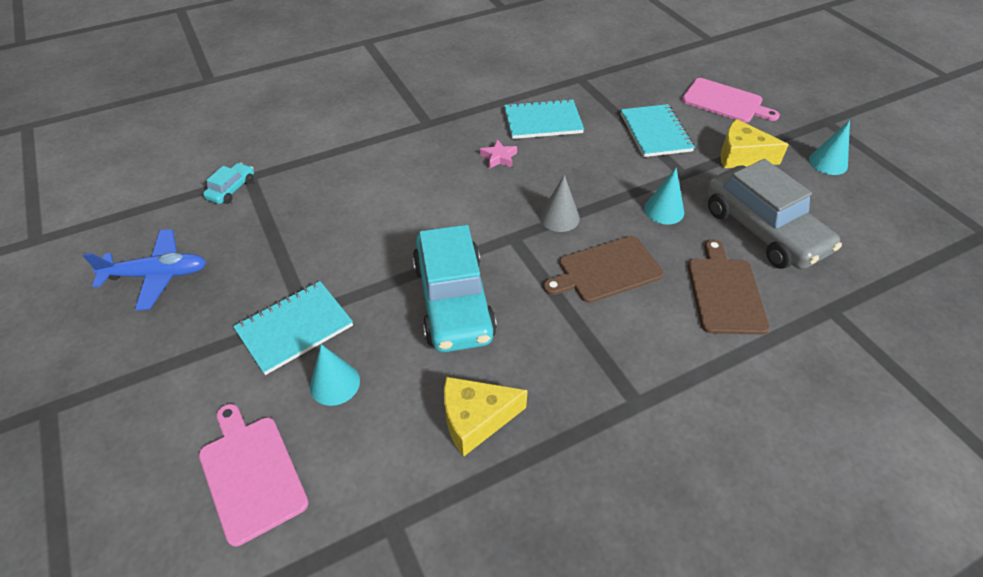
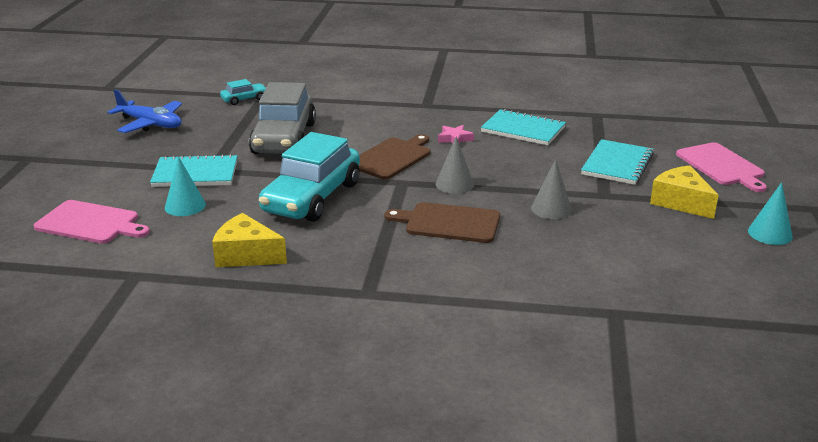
camera: 35 degrees right, 20 degrees down
pink cutting board [199,404,309,546] -> pink cutting board turned 105 degrees clockwise [34,200,150,244]
turquoise cone [644,168,684,225] -> grey cone [531,159,572,219]
brown cutting board [688,239,770,335] -> brown cutting board moved to [359,134,430,179]
grey car [706,159,842,269] -> grey car moved to [249,82,316,154]

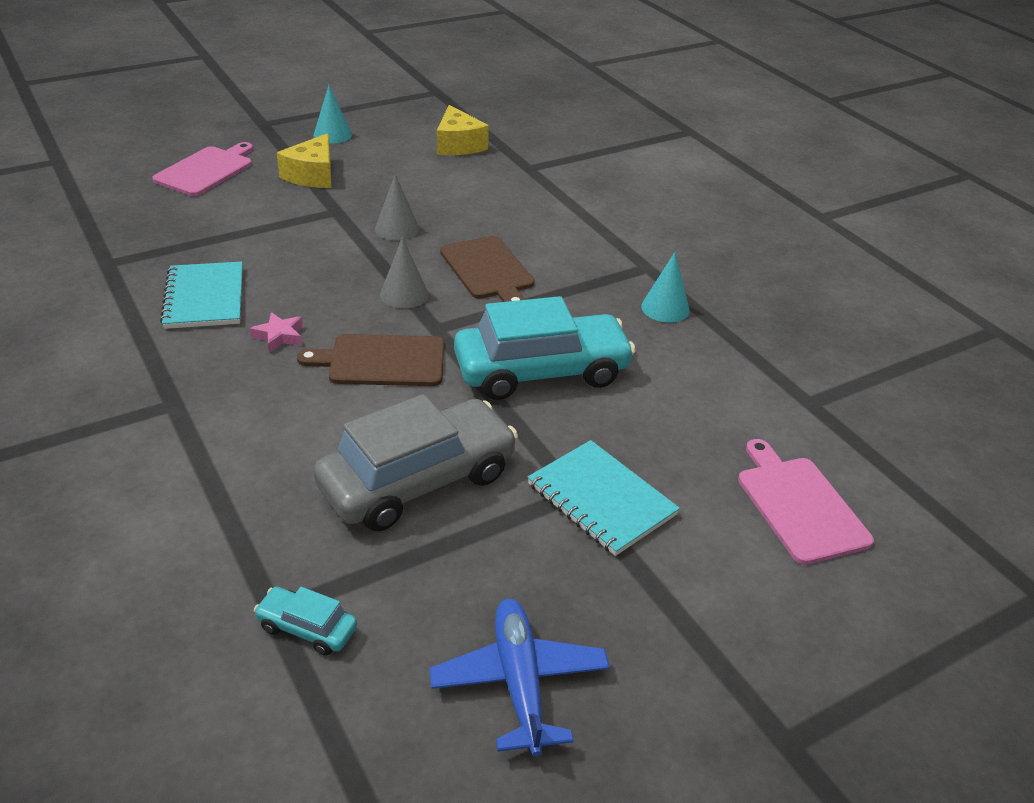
camera: 130 degrees left, 10 degrees up
turquoise cone [165,156,206,216] -> turquoise cone moved to [641,252,690,323]
yellow cheese [212,213,287,267] -> yellow cheese moved to [437,105,489,155]
turquoise notebook [581,139,654,185] -> none

